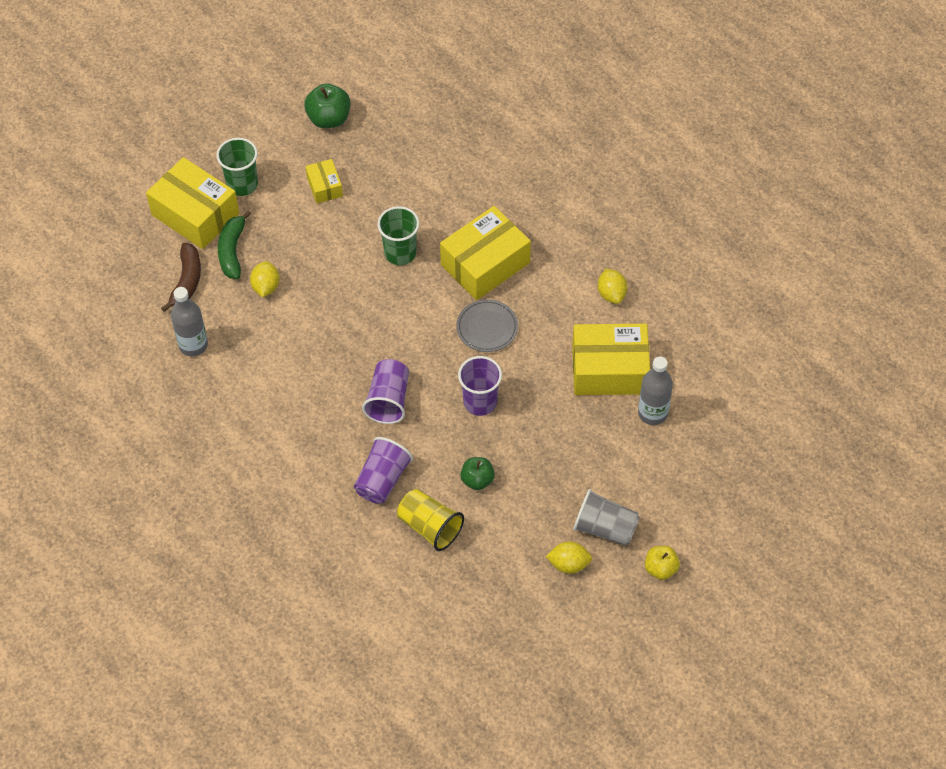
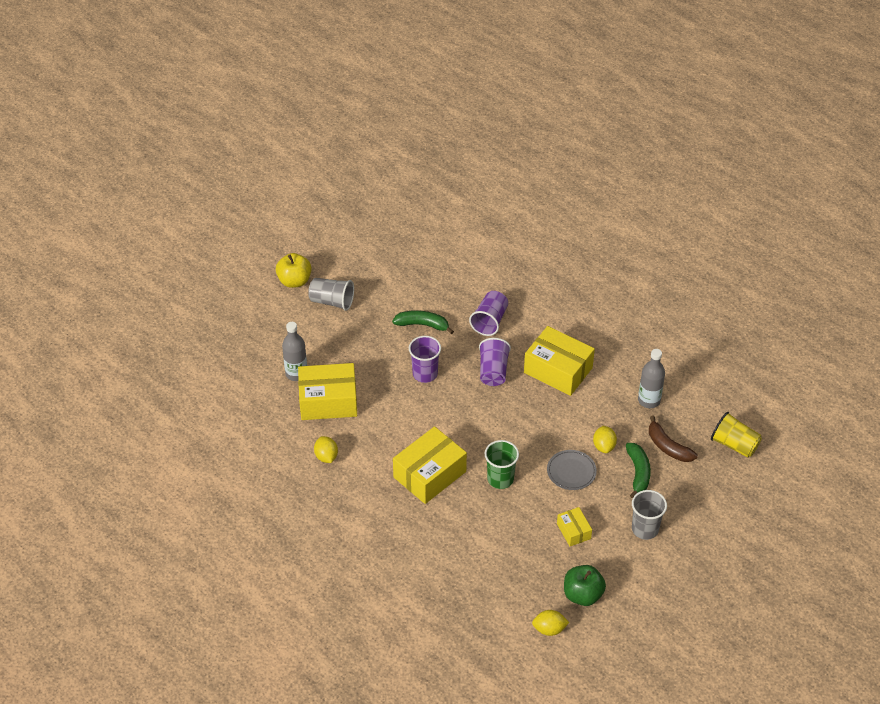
camera: 175 degrees right, 10 degrees down
yellow box [146,157,239,249] -> yellow box moved to [524,326,595,396]
brown banana [161,243,201,312] -> brown banana turned 45 degrees counterclockwise [649,415,698,462]
green cup [216,138,258,196] -> grey cup [632,490,667,540]
yellow cup [397,489,464,551] -> yellow cup moved to [711,412,762,458]
grey plate [456,299,518,352] -> grey plate moved to [547,450,597,490]
green apple [460,457,495,490] -> green banana [392,310,454,334]
yellow lemon [546,541,592,574] -> yellow lemon moved to [532,610,569,636]
yellow apple [645,546,680,580] -> yellow apple [276,253,312,288], size x1.51

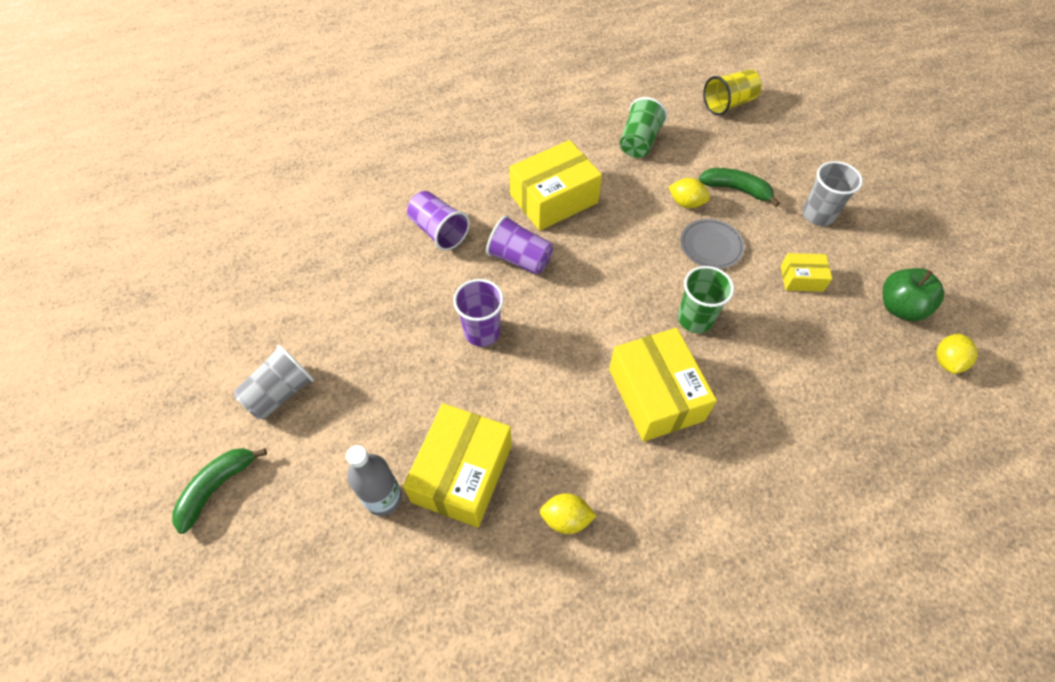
camera: 65 degrees left, 10 degrees up
yellow apple [276,253,312,288] -> none
green banana [392,310,454,334] -> green banana moved to [172,448,267,534]
grey bottle [638,349,665,408] -> green cup [620,97,667,158]
brown banana [649,415,698,462] -> none

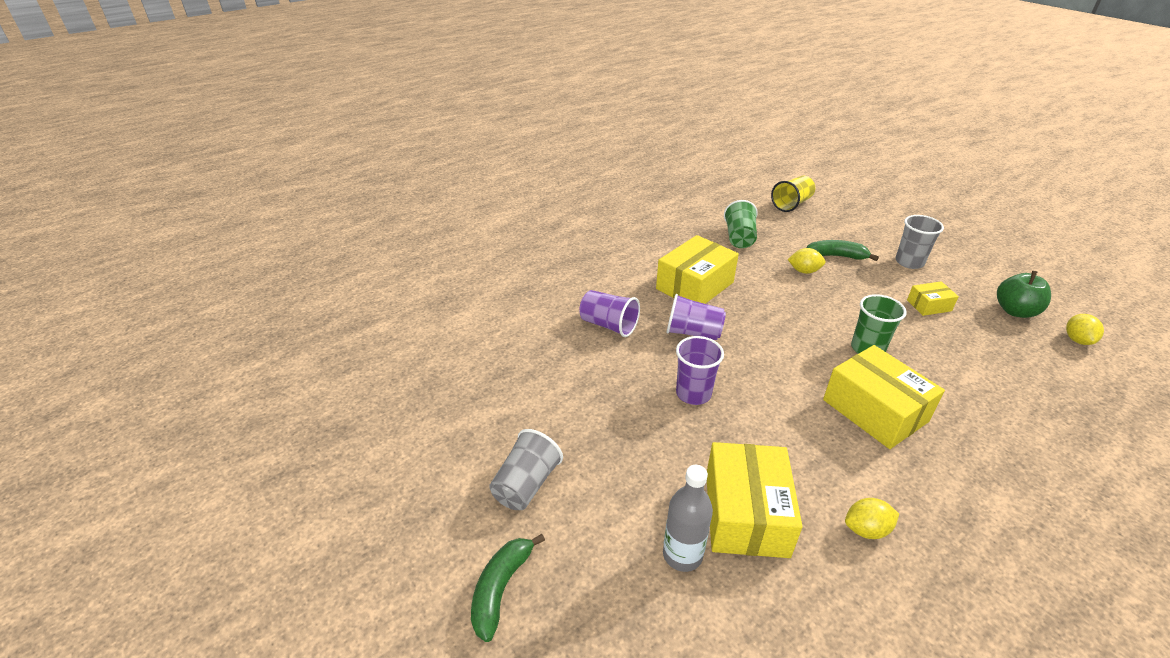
camera: 15 degrees left, 20 degrees down
grey plate [680,219,745,269] -> none

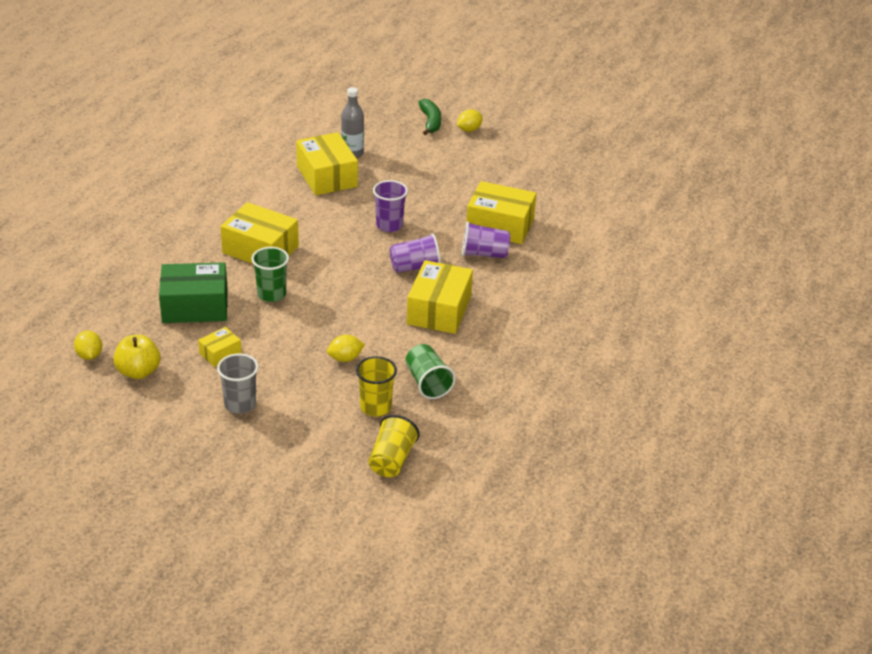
camera: 150 degrees right, 0 degrees up
grey cup [489,429,563,510] -> none
green banana [807,240,879,261] -> none
yellow lemon [845,498,899,539] -> yellow lemon moved to [457,109,483,132]
green apple [997,271,1051,318] -> yellow apple [113,335,160,379]
none -> green box [159,262,228,323]
none -> yellow cup [356,356,397,417]
none -> yellow box [466,181,536,244]

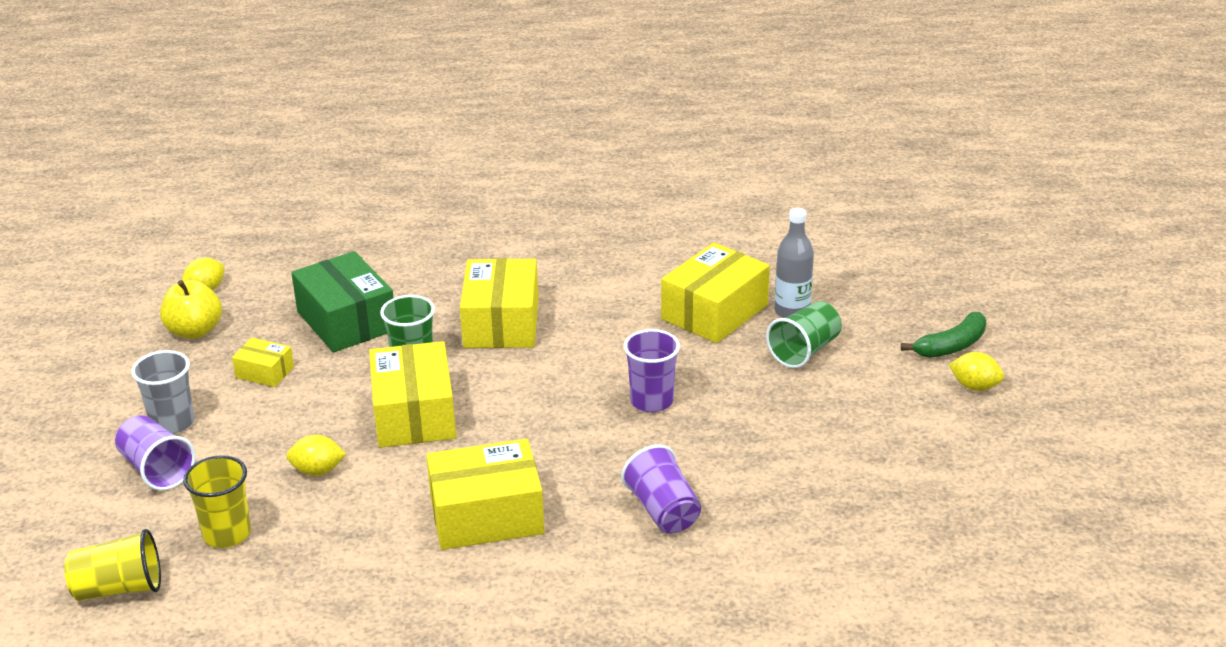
camera: 65 degrees right, 5 degrees down
yellow lemon [327,335,365,362] -> yellow lemon turned 45 degrees counterclockwise [286,435,346,476]
purple cup [390,233,441,273] -> purple cup moved to [115,415,195,491]
green cup [406,344,456,399] -> green cup moved to [766,301,842,368]
yellow box [466,181,536,244] -> yellow box moved to [369,341,456,447]

